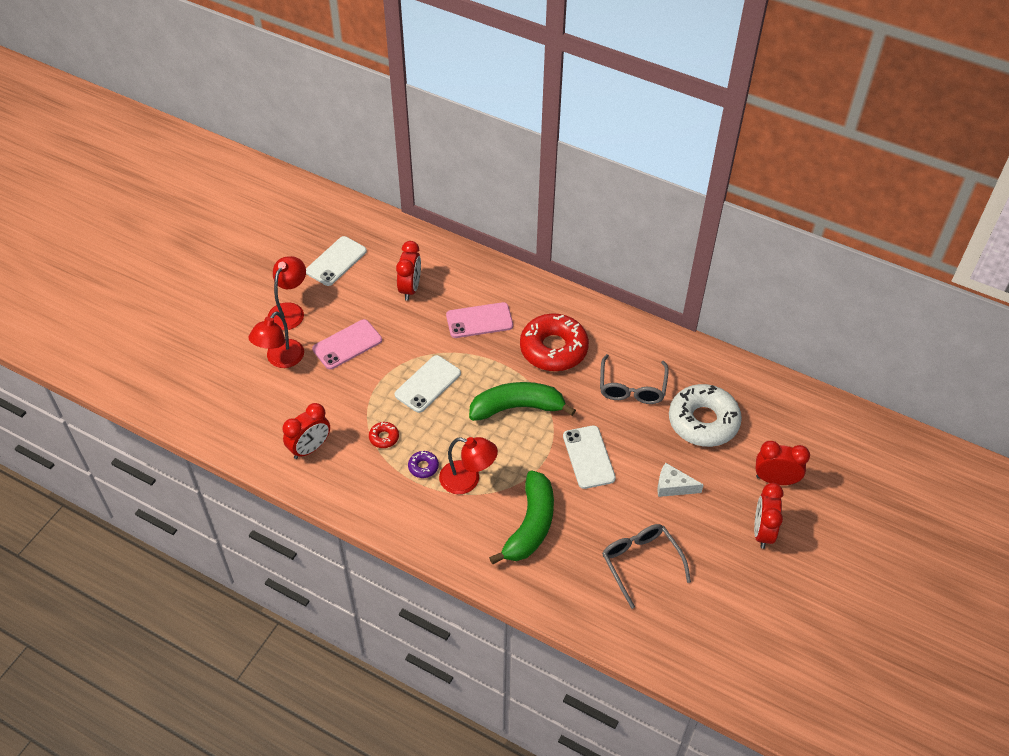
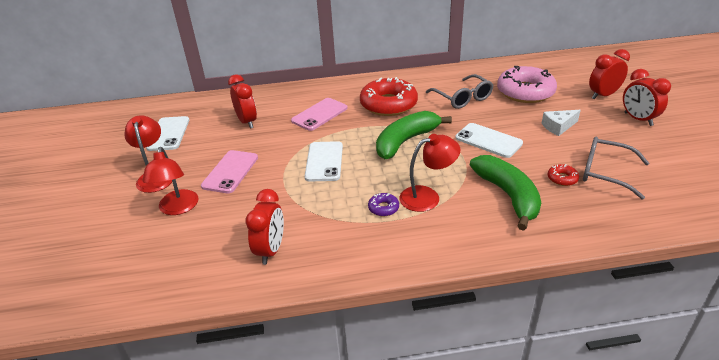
camera: 35 degrees left, 15 degrees down
red donut [369,422,399,448] -> red donut moved to [547,164,579,186]
white donut [669,384,742,447] -> pink donut [497,66,557,103]

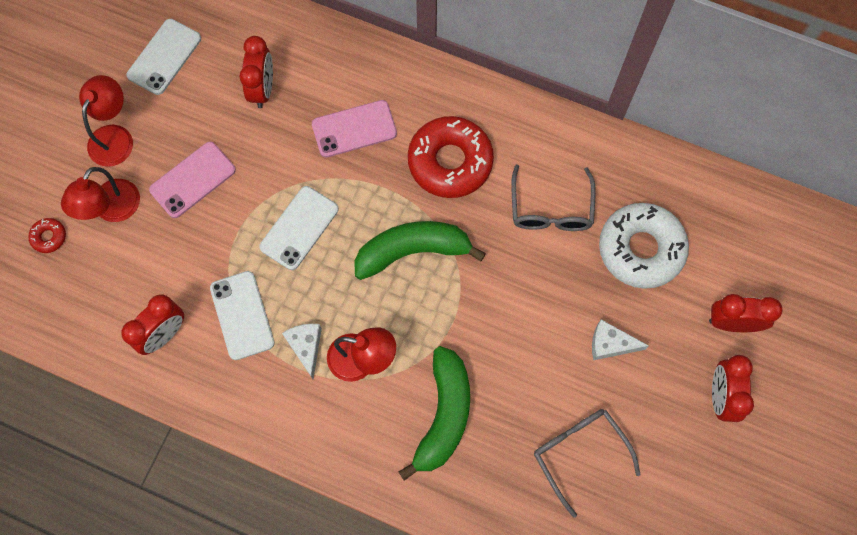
camera: 30 degrees right, 35 degrees up
purple donut [368,193,399,217] -> white cheese [282,324,322,379]
white phone [455,123,523,158] -> white phone moved to [210,271,275,360]
pink donut [497,66,557,103] -> white donut [599,203,689,289]
red donut [547,164,579,186] -> red donut moved to [28,218,66,253]

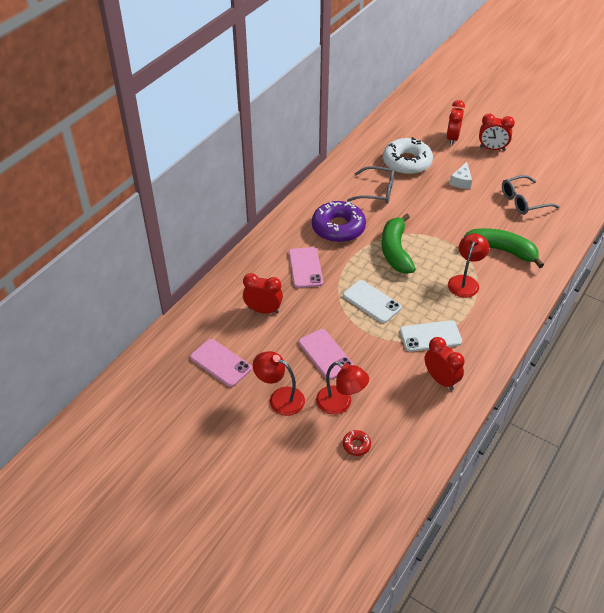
camera: 80 degrees left, 25 degrees down
white phone [127,19,201,95] -> pink phone [190,339,252,387]
white cheese [282,324,322,379] -> none
red donut [408,116,494,198] -> purple donut [312,201,366,243]

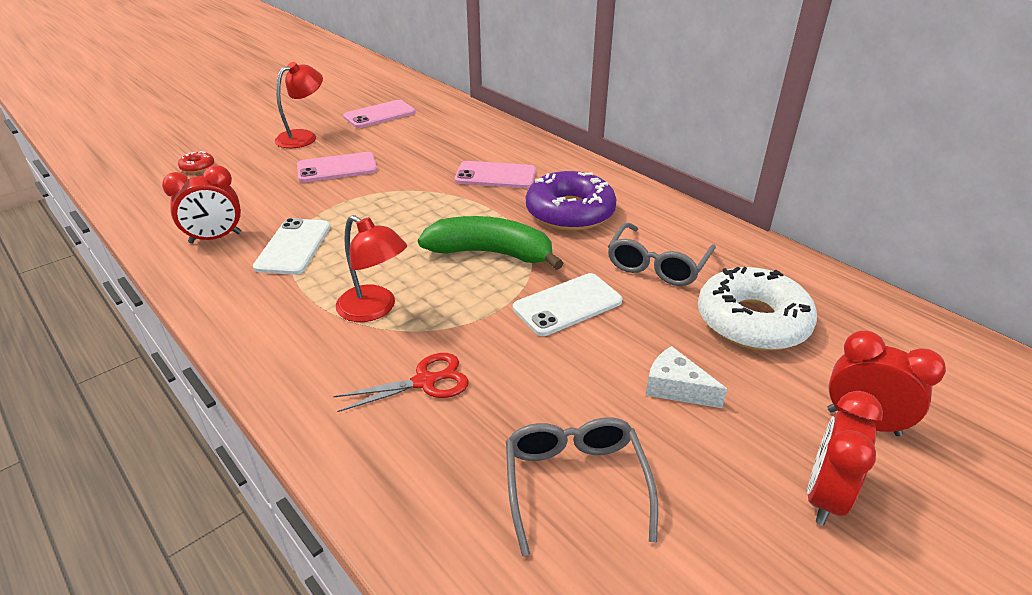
camera: 105 degrees right, 10 degrees down
red clock [243,273,283,314] -> none
red lamp [316,362,369,415] -> none
white phone [343,280,401,323] -> white phone moved to [513,273,622,336]
green banana [463,228,544,268] -> red scissors [334,353,469,412]

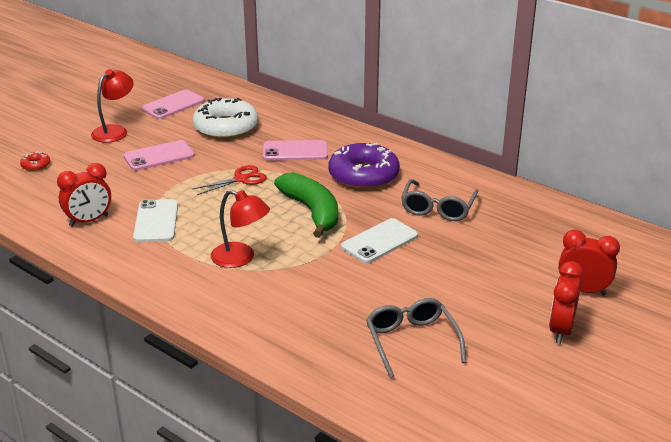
camera: 10 degrees left, 5 degrees down
red scissors [334,353,469,412] -> red scissors moved to [192,165,267,195]
green banana [418,216,563,270] -> green banana turned 60 degrees clockwise [274,172,338,238]
white cheese [646,346,727,408] -> none
white donut [698,267,817,351] -> white donut moved to [192,98,258,139]

